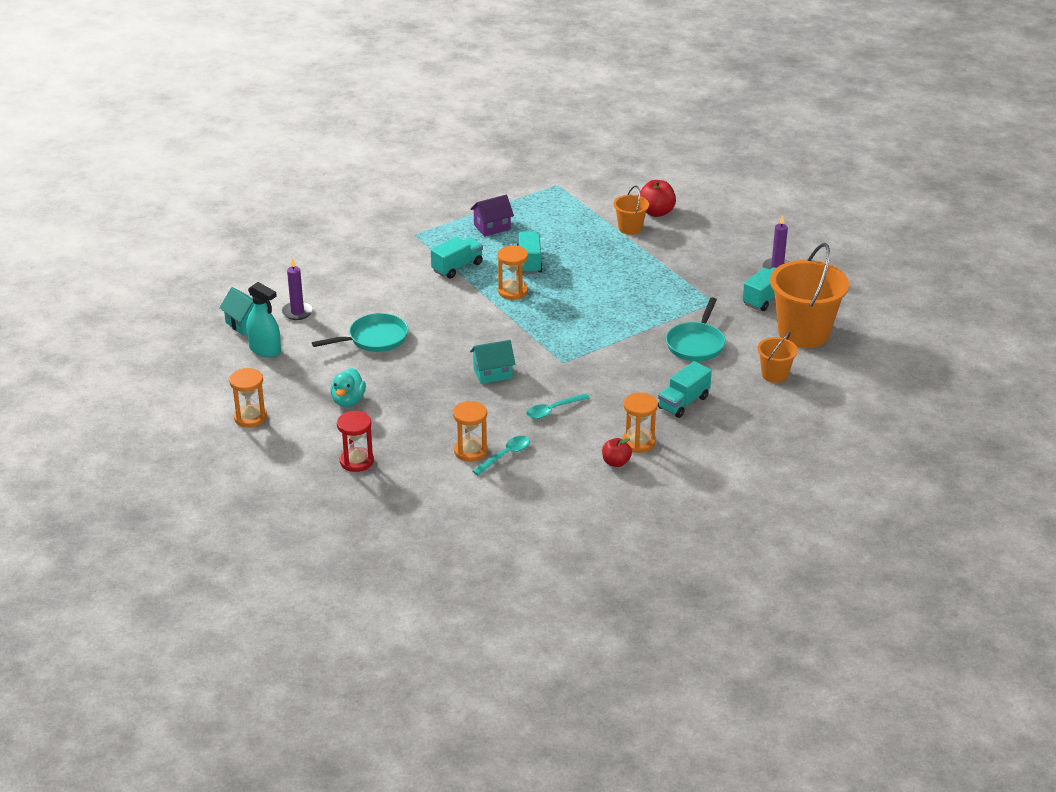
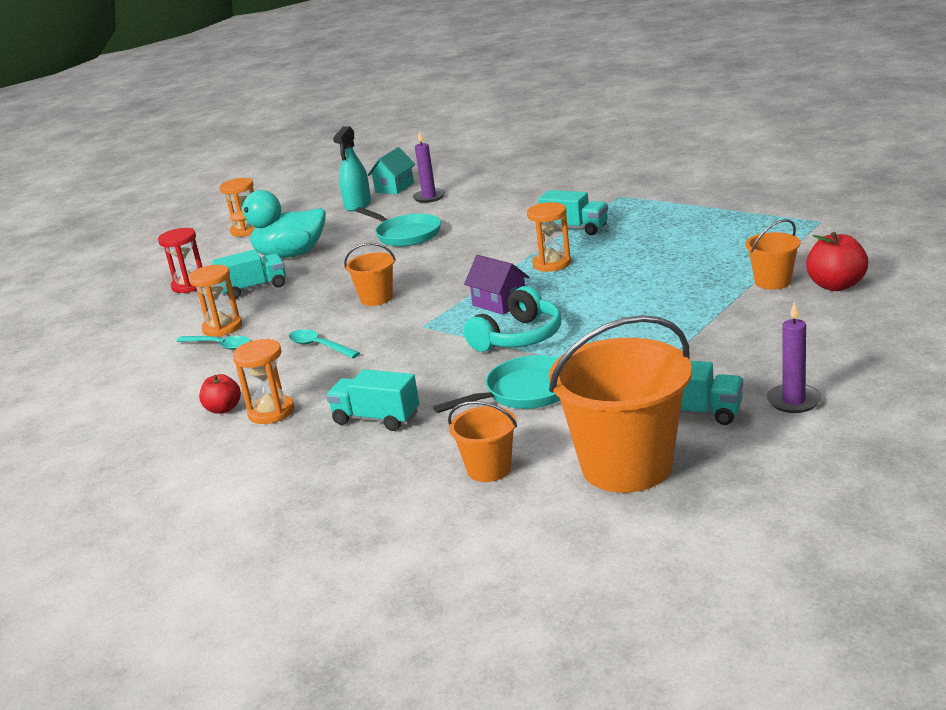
camera: 75 degrees right, 10 degrees down
turquoise duck [330,368,366,407] -> turquoise duck [230,190,326,258], size x1.61
purple house [470,195,514,237] -> purple house moved to [464,255,530,315]
turquoise house [470,340,516,384] -> orange bucket [344,243,396,306]
turquoise truck [517,231,543,274] -> turquoise truck moved to [212,249,286,299]
turquoise pan [666,297,725,361] -> turquoise pan turned 150 degrees clockwise [433,355,560,413]
none -> turquoise headphones [463,286,561,352]

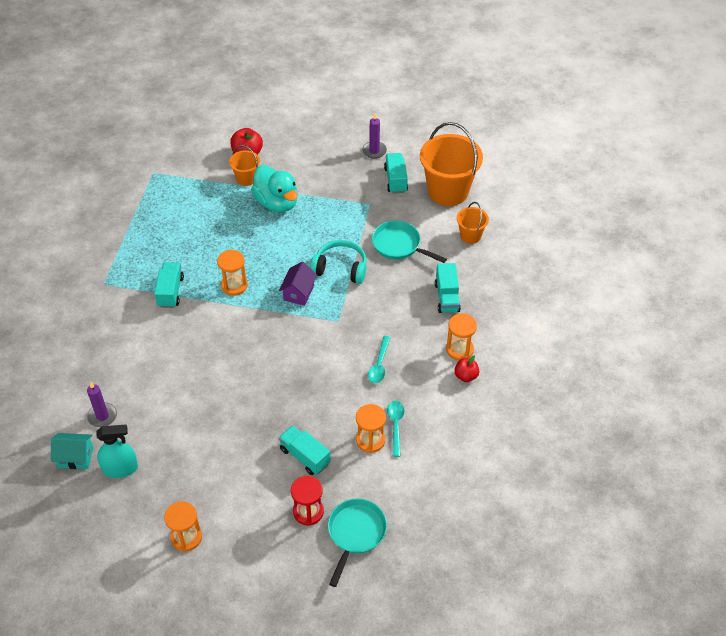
camera: 120 degrees left, 25 degrees up
turquoise duck [230,190,326,258] -> turquoise duck moved to [251,165,297,212]
orange bucket [344,243,396,306] -> none
turquoise pan [356,207,441,247] -> turquoise pan moved to [328,498,387,587]

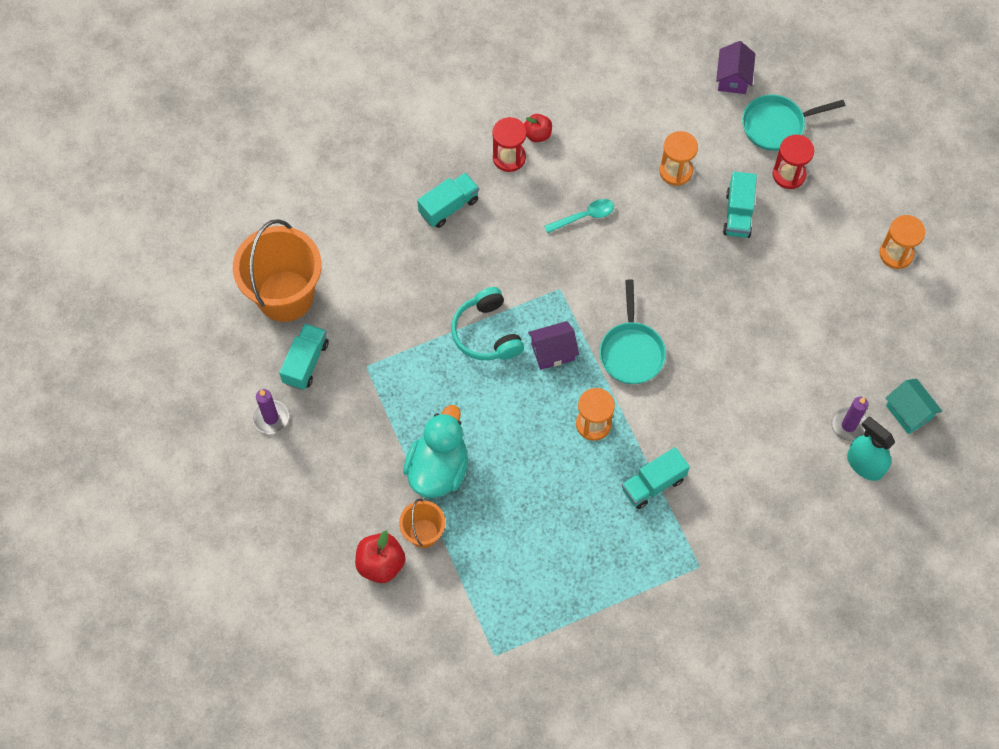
camera: 125 degrees left, 15 degrees up
turquoise spray bottle [97,425,138,478] -> turquoise spray bottle moved to [847,416,895,481]
turquoise pan [372,220,447,263] -> turquoise pan moved to [599,279,666,384]
turquoise truck [384,153,408,194] -> turquoise truck turned 150 degrees clockwise [279,323,329,390]
turquoise spoon [387,400,404,457] -> none
orange hourglass [446,313,477,360] -> red hourglass [493,117,527,172]
orange bucket [457,202,489,244] -> none
none -> purple house [716,41,756,94]

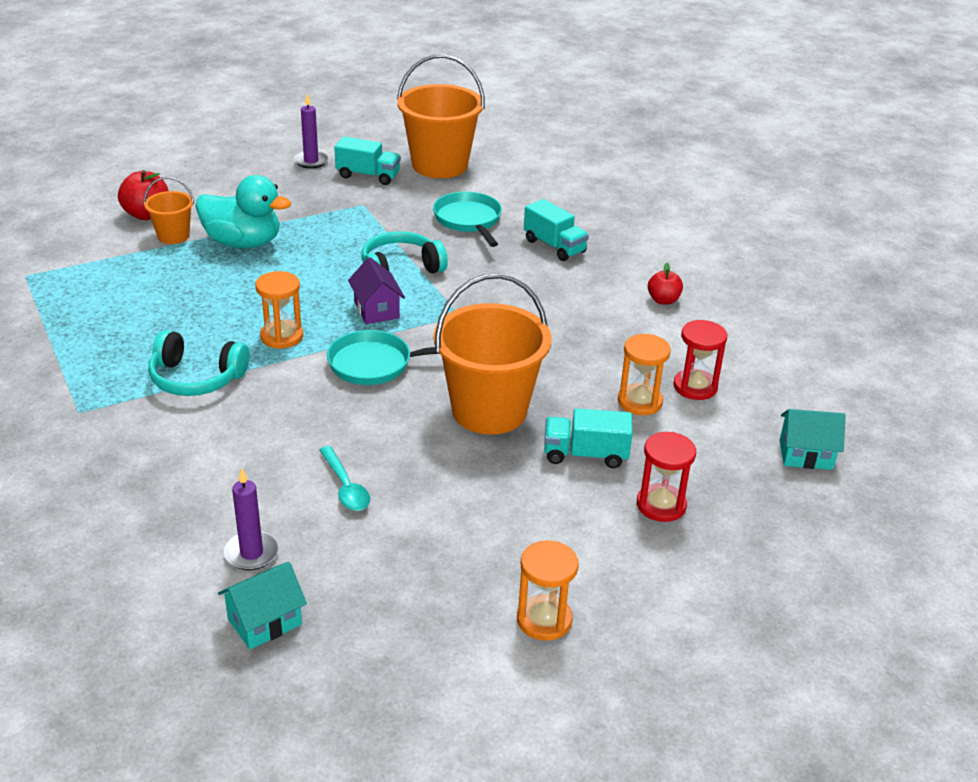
camera: 85 degrees right, 30 degrees down
red hourglass [493,117,527,172] -> red hourglass moved to [673,320,727,400]
turquoise spoon [544,199,614,233] -> turquoise spoon moved to [319,446,370,511]
turquoise truck [622,447,690,509] -> turquoise headphones [148,330,249,396]
purple house [716,41,756,94] -> turquoise house [780,409,846,470]
turquoise pan [742,95,845,151] -> turquoise pan moved to [433,192,502,247]
turquoise spray bottle [847,416,895,481] -> none
none -> orange bucket [434,273,552,435]

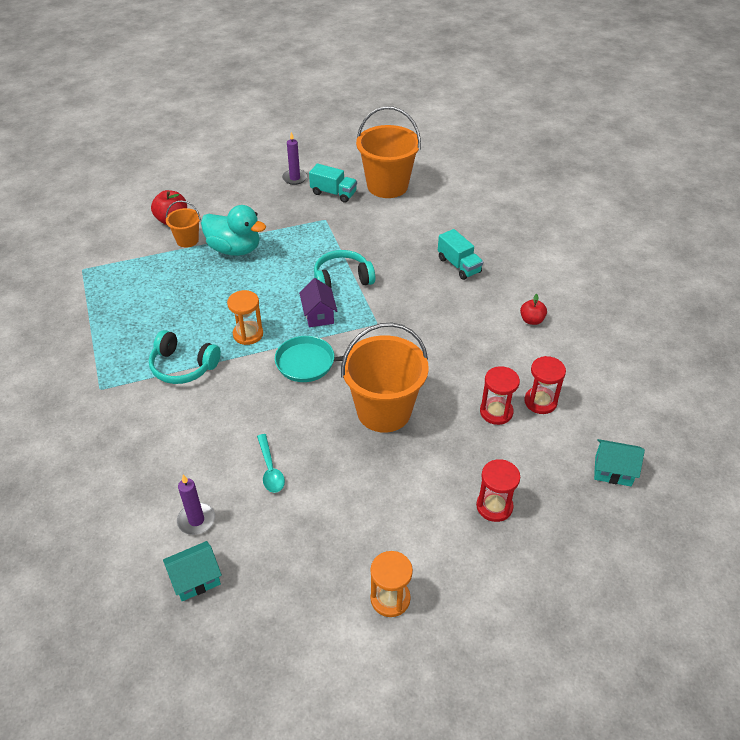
camera: 10 degrees right, 10 degrees up
turquoise pan [433,192,502,247] -> none
turquoise truck [544,408,633,468] -> none
orange hourglass [618,334,671,415] -> red hourglass [480,366,520,425]

